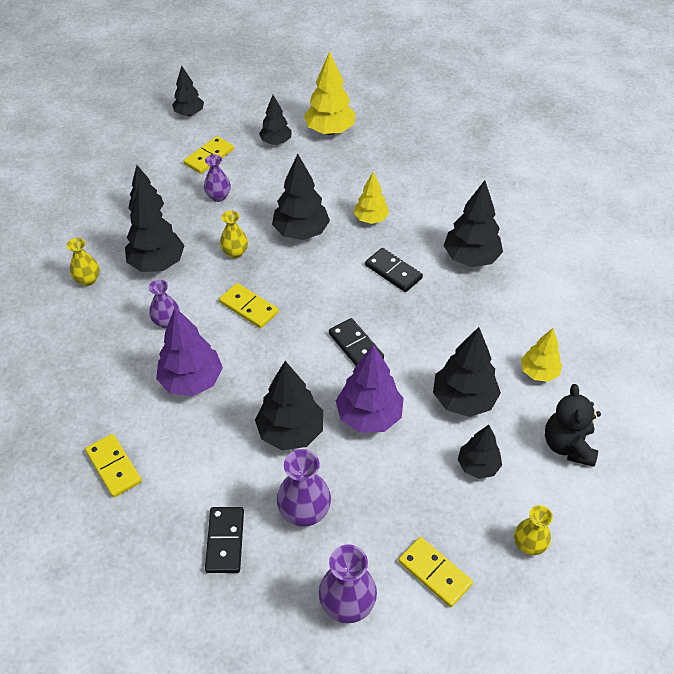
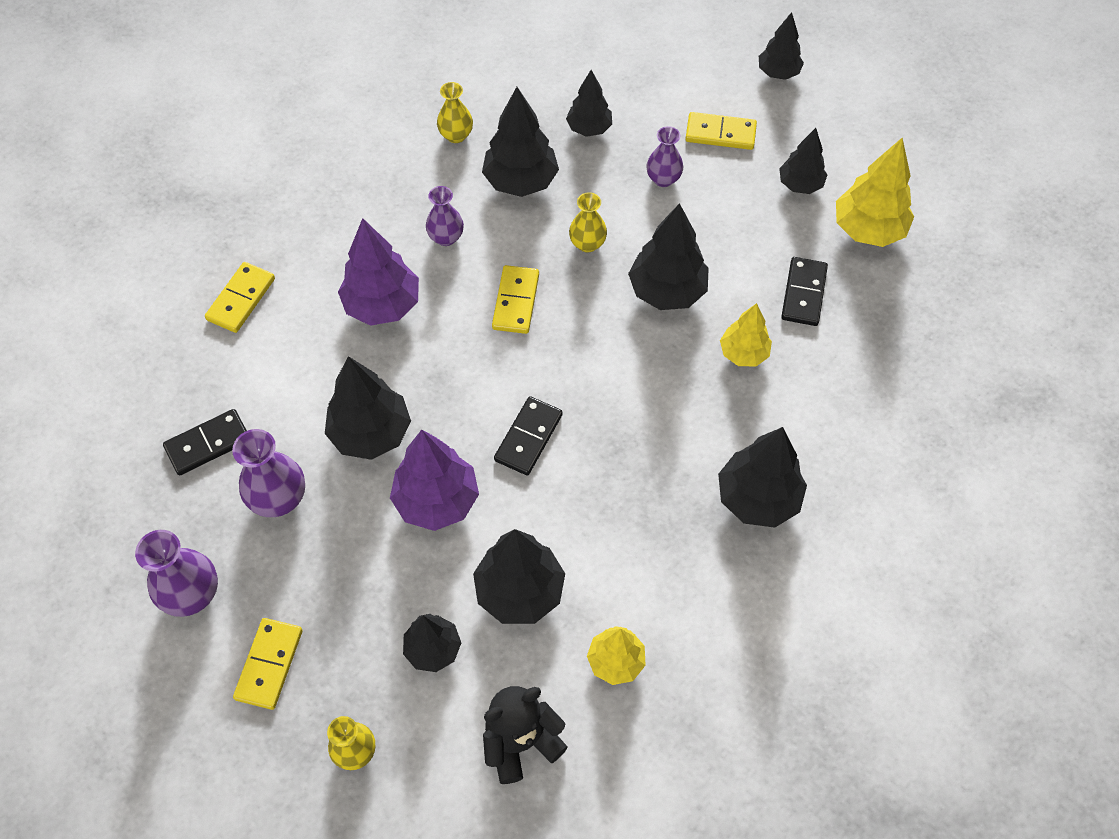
camera: 60 degrees right, 10 degrees up
black domino [365,248,423,292] -> black domino moved to [781,257,828,326]

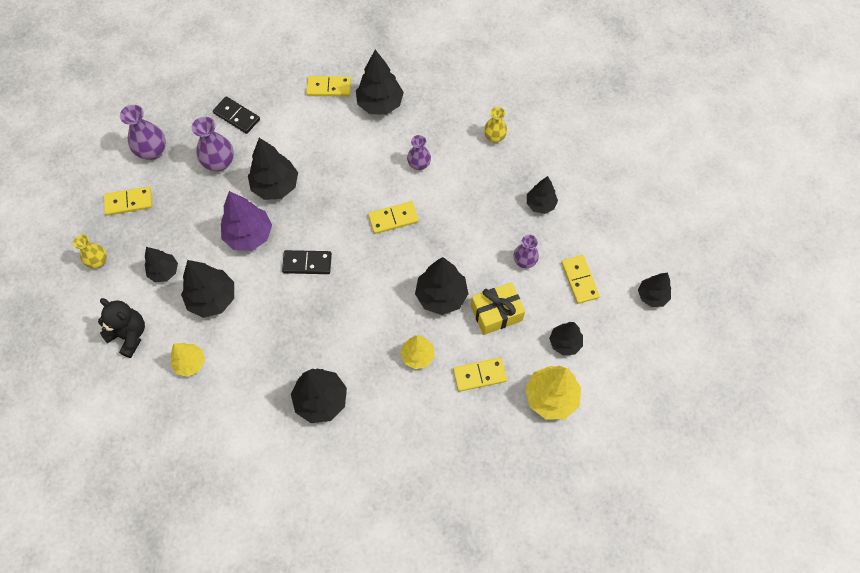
camera: 65 degrees right, 5 degrees up
purple tree [338,218,419,326] -> none
black tree [482,87,559,197] -> black tree moved to [356,50,404,115]
yellow vase [569,192,607,253] -> none
black domino [781,257,828,326] -> yellow domino [453,358,507,392]
none -> yellow gift [471,282,525,335]

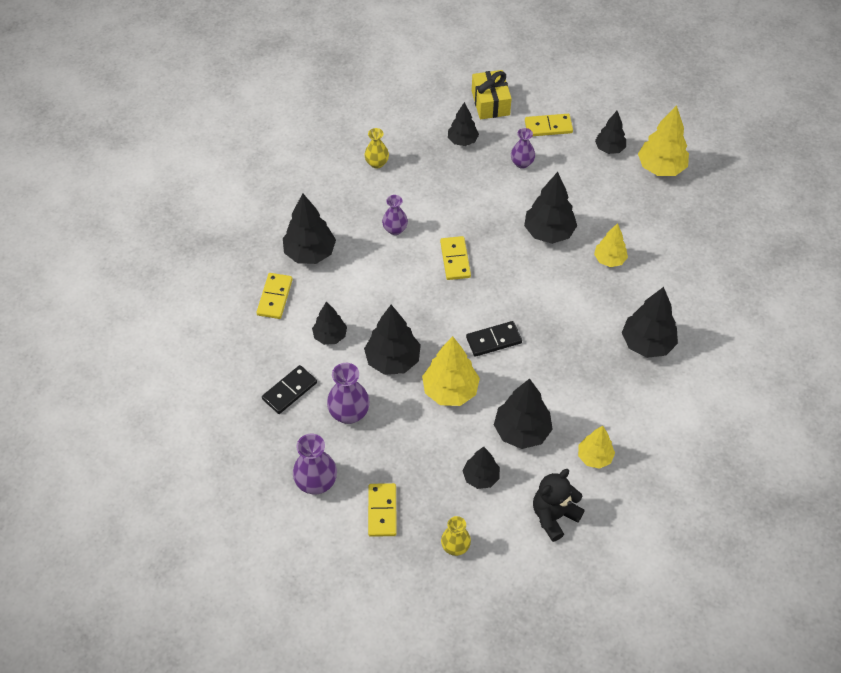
camera: 80 degrees left, 10 degrees down
purple tree [221,191,272,251] -> yellow tree [422,336,480,406]
black domino [282,250,332,274] -> black domino turned 60 degrees clockwise [466,321,522,357]
yellow domino [453,358,507,392] -> none
yellow gift [471,282,525,335] -> yellow gift moved to [472,70,512,119]
black tree [638,273,671,307] -> black tree moved to [312,301,347,345]

